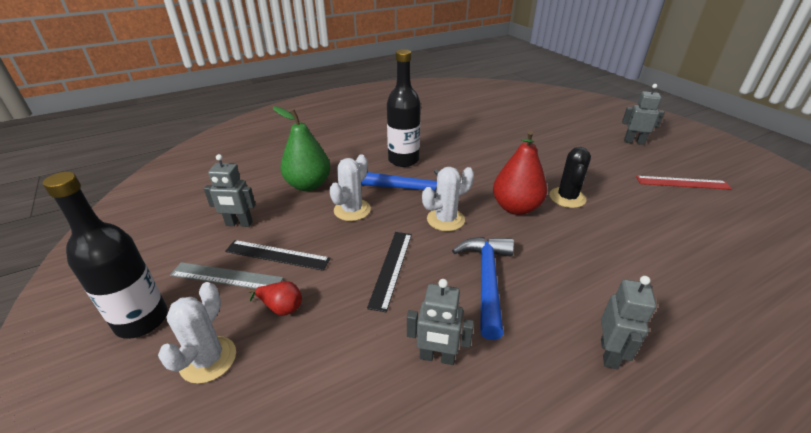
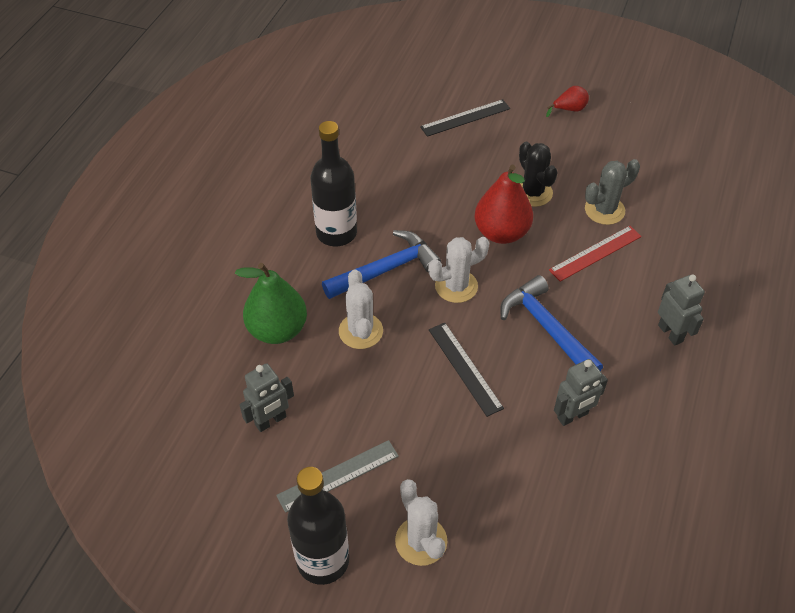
camera: 40 degrees left, 15 degrees up
black ruler [225,240,331,271] -> black ruler moved to [420,99,510,137]
red pear [248,281,302,316] -> red pear moved to [546,86,589,117]
white cactus [422,167,474,231] -> white cactus turned 45 degrees clockwise [428,237,489,303]
grey robot [622,84,665,145] -> none
red ruler [636,176,732,190] -> red ruler moved to [549,226,642,282]
none -> grey cactus [585,159,640,225]

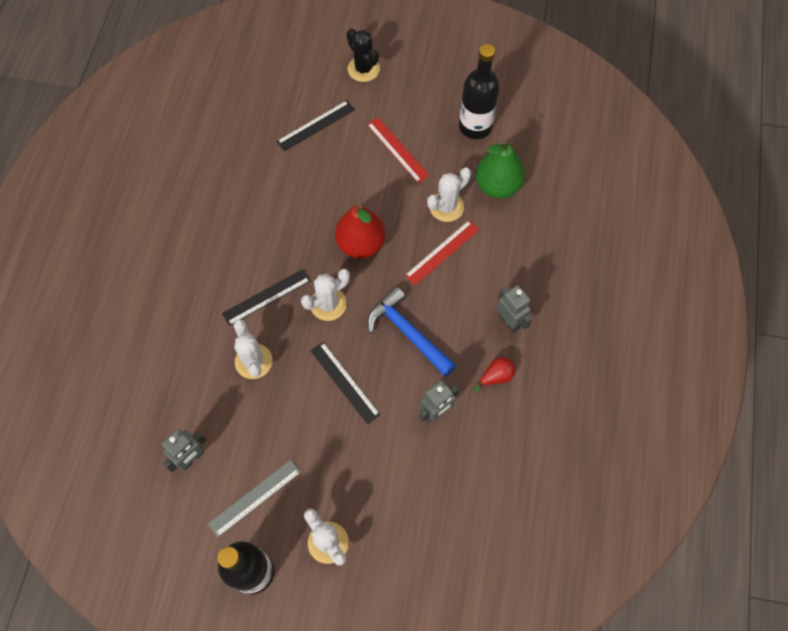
camera: 10 degrees left, 15 degrees up
green pear [235,263,307,344] -> green pear moved to [476,140,525,198]
black bottle [310,121,357,246] -> black bottle moved to [459,44,500,139]
blue hammer [322,230,441,299] -> black ruler [222,269,311,326]
black cactus [519,142,558,207] -> black cactus moved to [347,28,380,82]
red pear [546,86,589,117] -> red pear moved to [474,357,515,392]
grey cactus [585,159,640,225] -> white cactus [427,168,471,222]
none -> red ruler [367,117,430,183]

